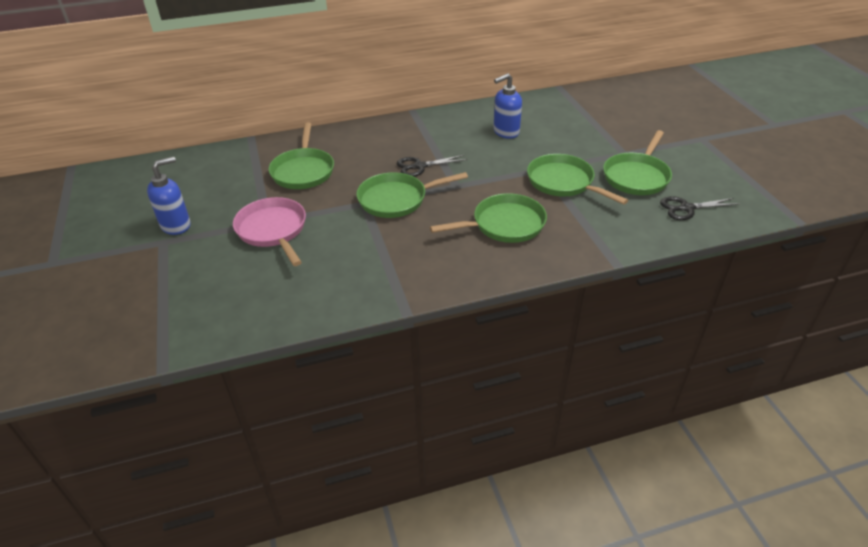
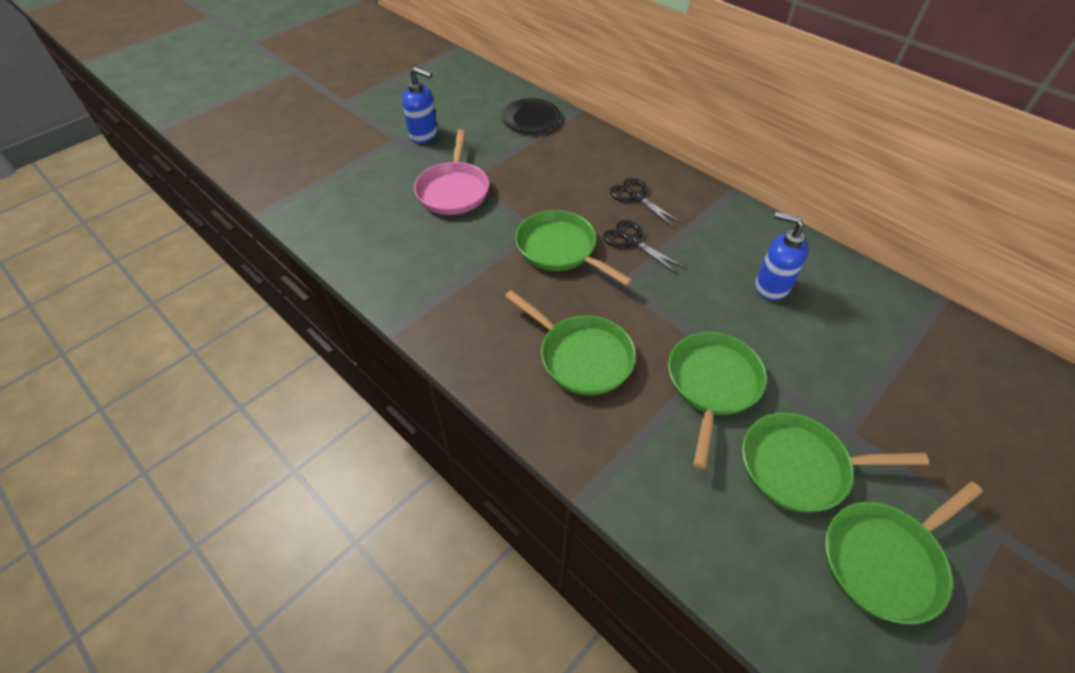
camera: 60 degrees right, 10 degrees up
pink pan [233,197,306,266] -> pink pan turned 150 degrees clockwise [414,129,489,215]
green pan [269,123,334,189] -> green pan moved to [825,482,983,624]
black scissors [660,196,739,220] -> black scissors moved to [610,178,683,228]
none -> black plate [501,98,560,133]

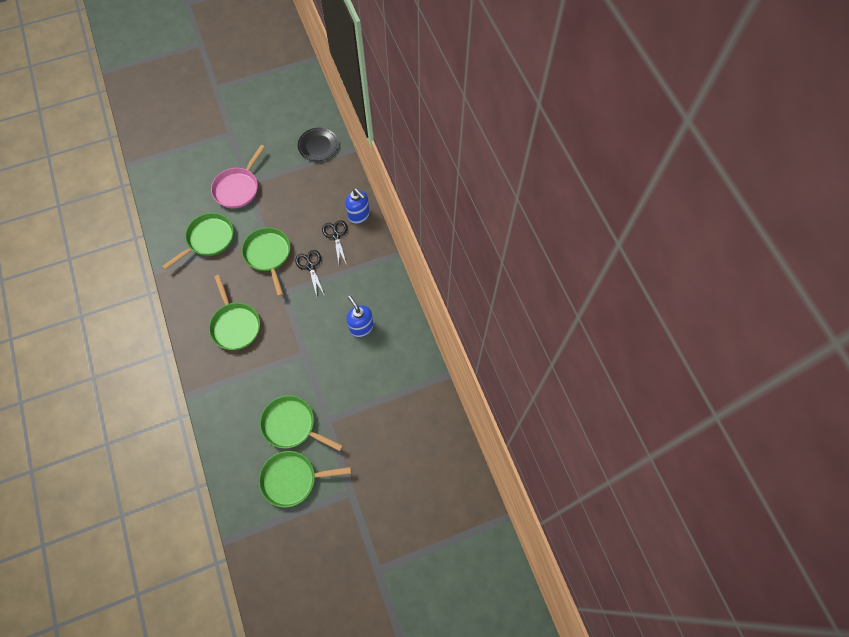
camera: 25 degrees right, 15 degrees up
blue soap dispenser [402,67,437,143] -> blue soap dispenser moved to [345,188,370,224]
green pan [668,332,767,469] -> green pan moved to [162,213,234,270]

